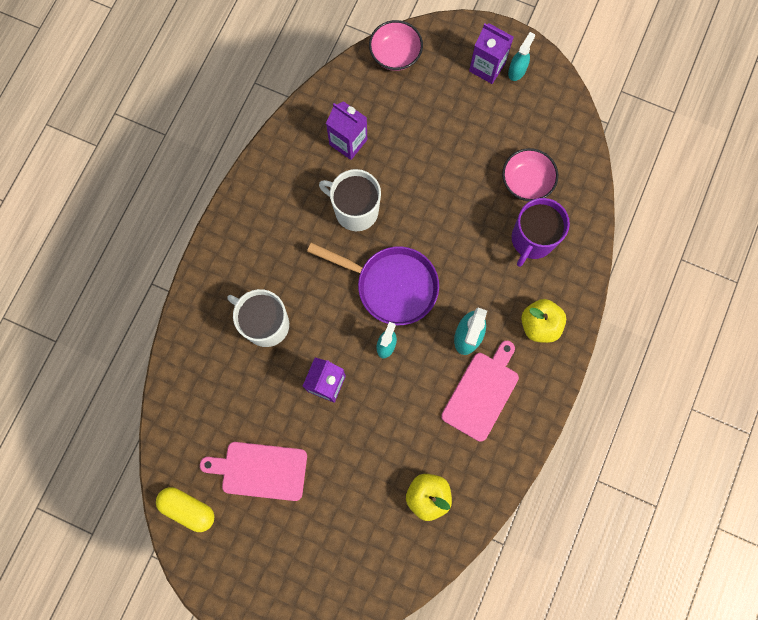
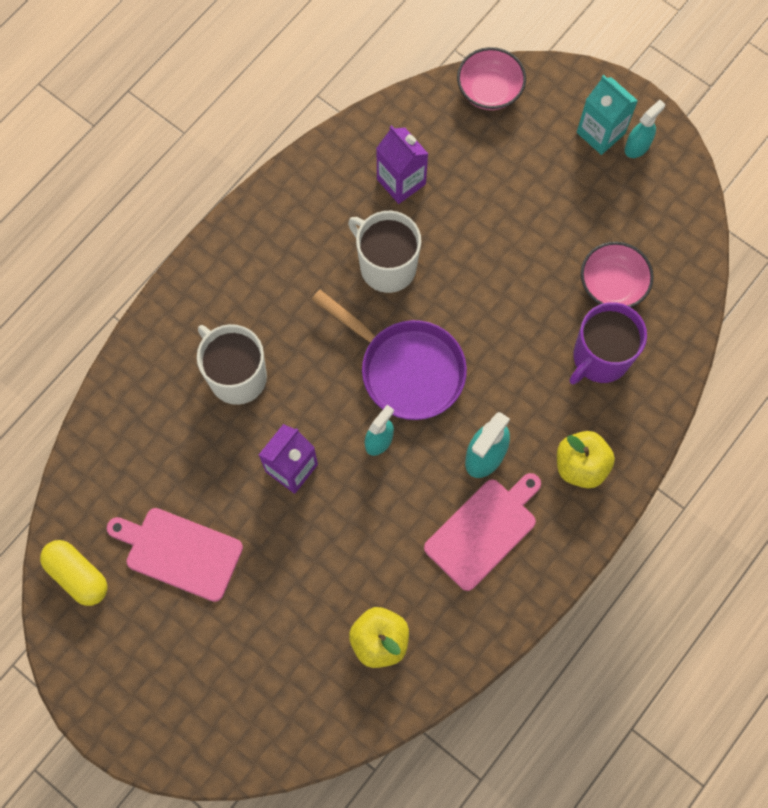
camera: 15 degrees right, 5 degrees down
purple carton [469,23,514,84] -> turquoise carton [577,75,638,155]

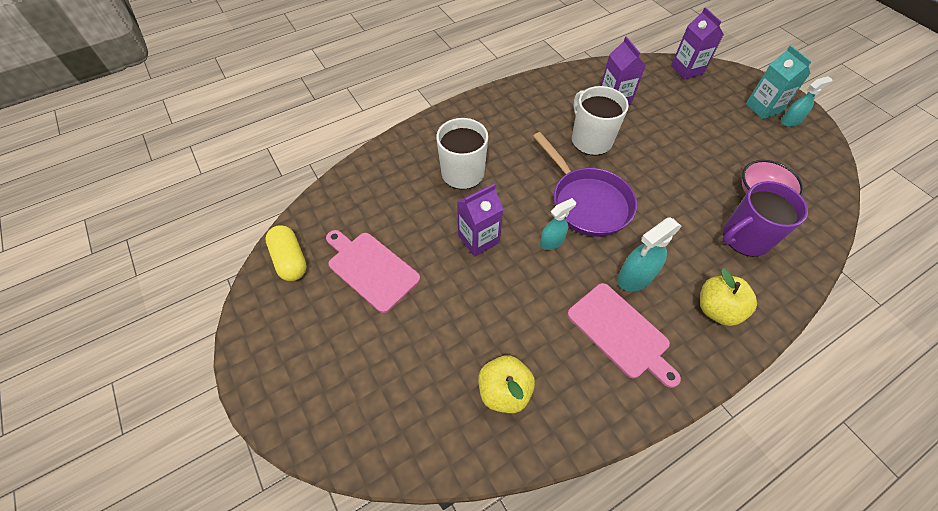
camera: 20 degrees right, 15 degrees down
pink cutting board [424,473,541,591] -> pink cutting board turned 75 degrees clockwise [567,283,681,388]
pink bowl [457,47,526,110] -> purple carton [671,7,724,80]

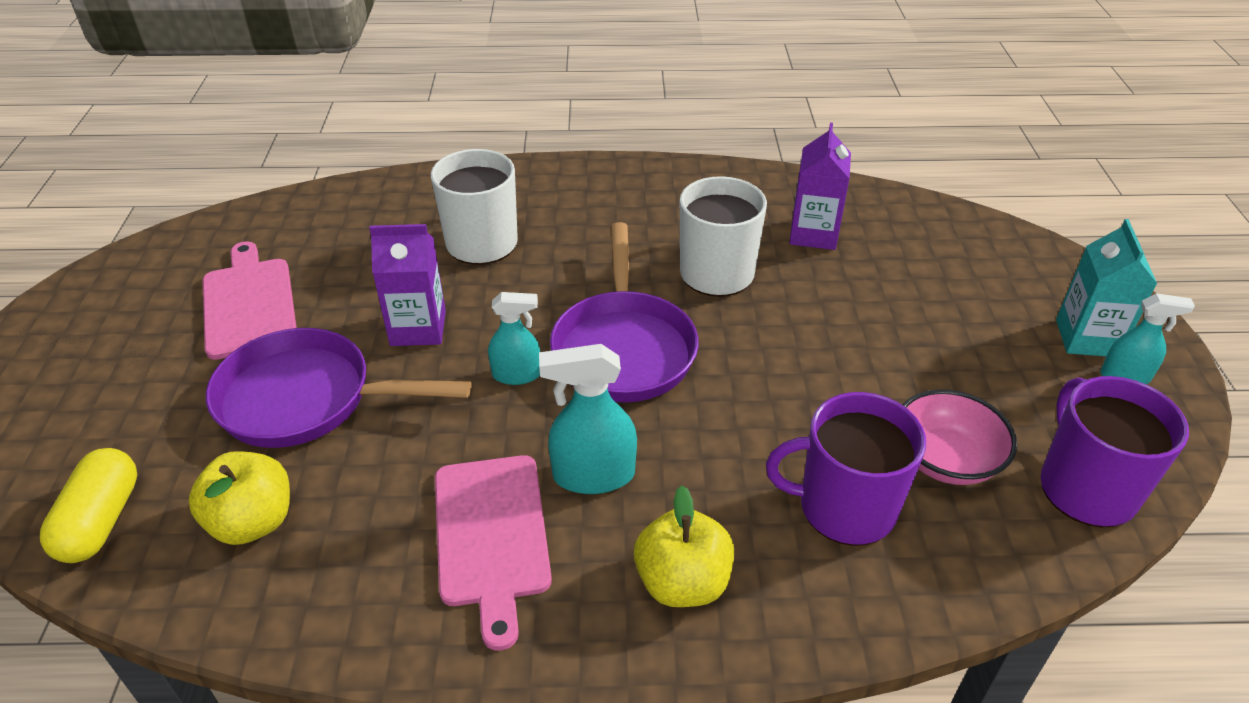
camera: 30 degrees right, 15 degrees down
yellow capsule [265,225,307,281] -> yellow capsule moved to [40,448,137,563]
purple carton [671,7,724,80] -> none
none -> purple pan [206,328,472,448]
none -> purple mug [1040,376,1189,527]

